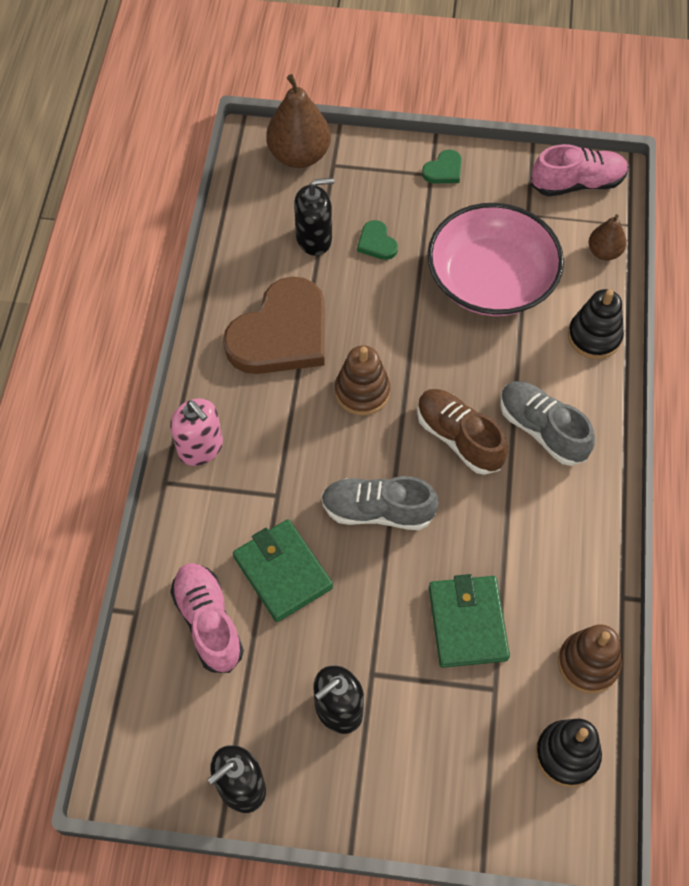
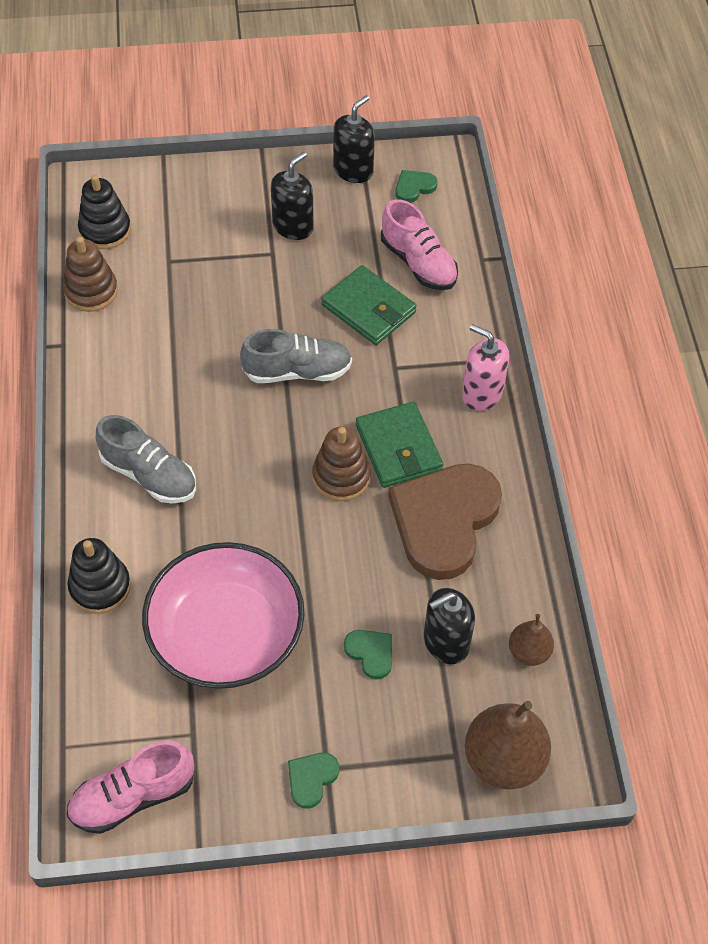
camera: 165 degrees right, 5 degrees down
brown shoe [417,389,508,475] -> none
green wallet [429,574,510,668] -> green wallet moved to [356,402,443,488]
brown pear [589,214,626,260] -> brown pear moved to [509,614,554,666]
none -> green heart [395,170,437,203]

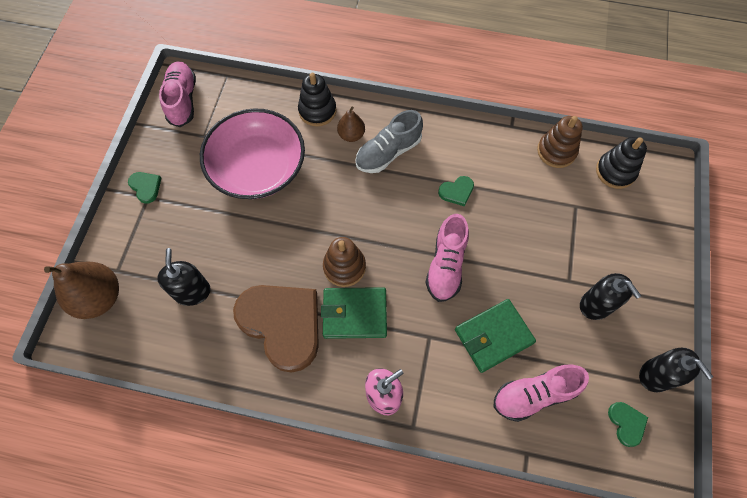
camera: 110 degrees right, 10 degrees up
grey shoe [240,329,352,383] -> pink shoe [425,214,469,302]
green heart [344,630,392,680] -> green heart moved to [438,176,474,206]
brown pear [509,614,554,666] -> brown pear moved to [337,107,365,142]

